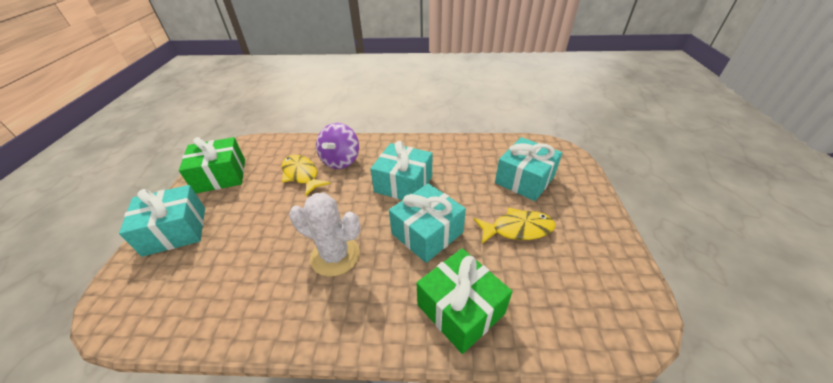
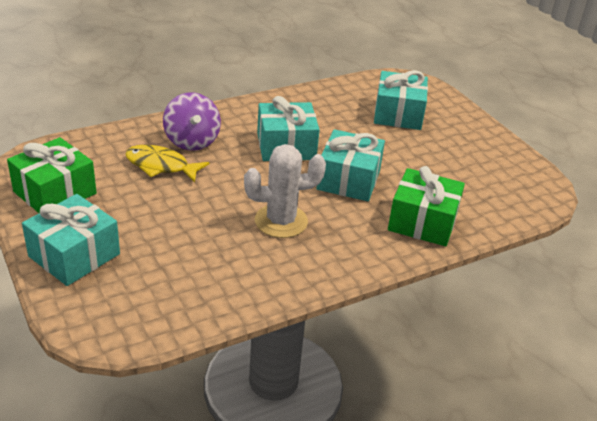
camera: 35 degrees left, 5 degrees down
yellow fish [474,207,555,244] -> none

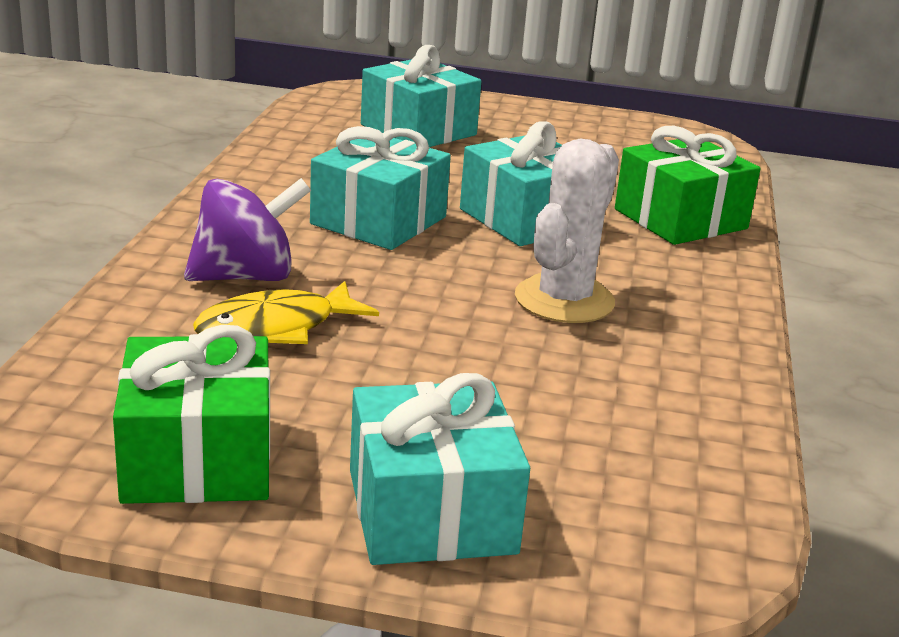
camera: 50 degrees left, 10 degrees down
purple spinning top [163,92,221,151] -> purple spinning top turned 45 degrees counterclockwise [184,178,311,281]

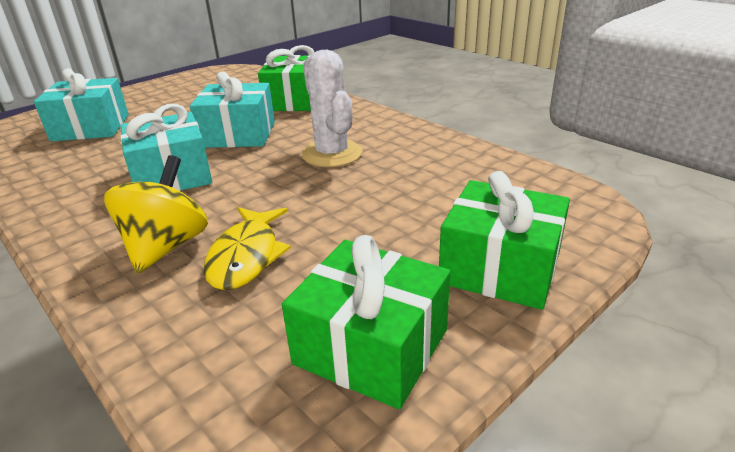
camera: 50 degrees left, 5 degrees up
purple spinning top [184,178,311,281] -> yellow spinning top [104,155,208,274]
turquoise gift [350,373,530,565] -> green gift [439,171,570,310]

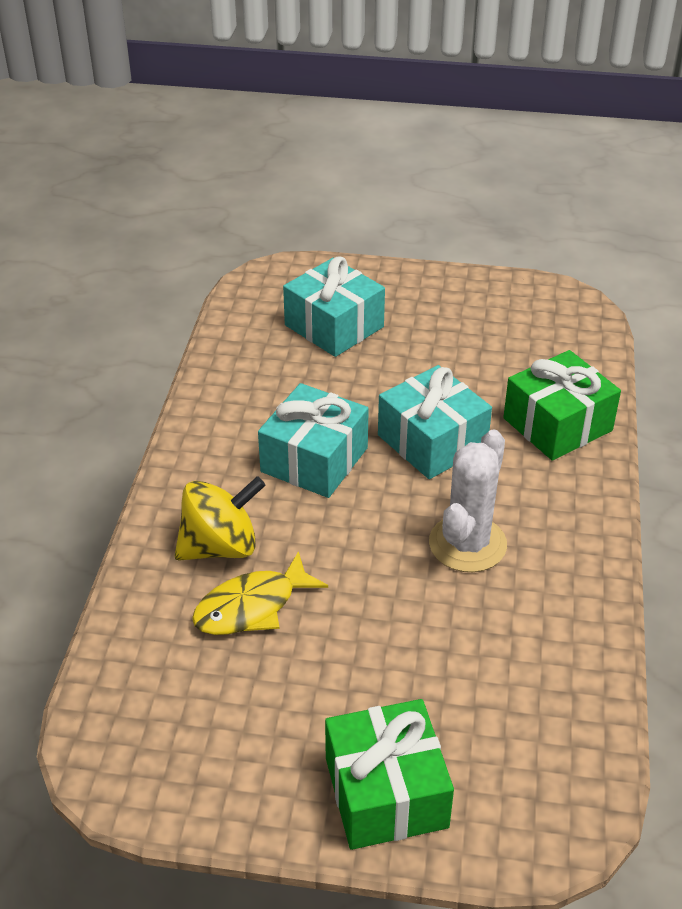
camera: 50 degrees right, 10 degrees up
green gift [282,235,450,409] -> none

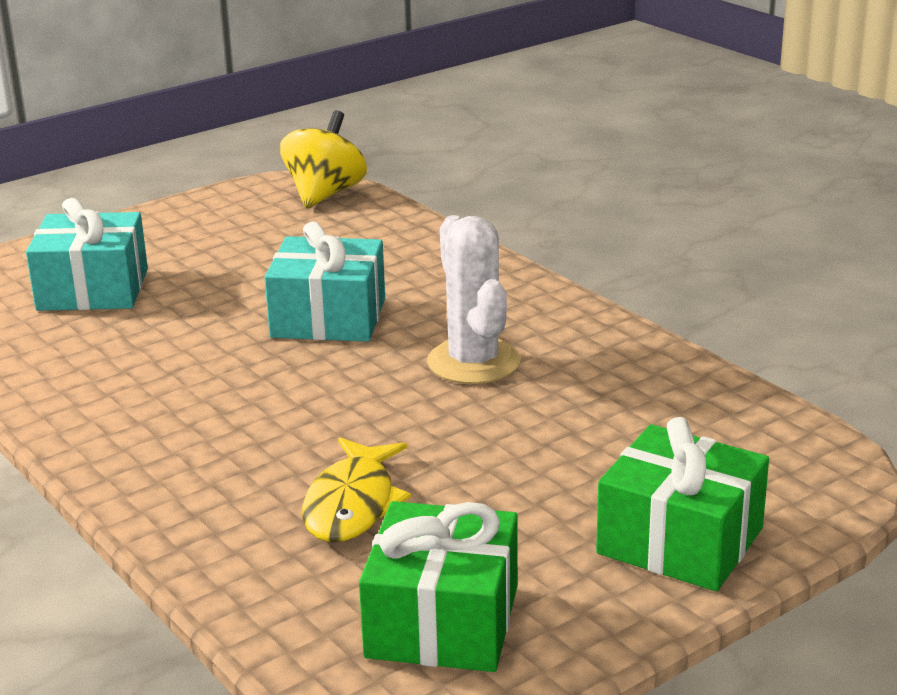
camera: 45 degrees left, 15 degrees down
yellow spinning top [175,476,266,561] -> yellow spinning top moved to [280,110,367,208]
turquoise gift [258,383,369,498] -> none
green gift [503,350,621,461] -> green gift moved to [359,501,518,672]

